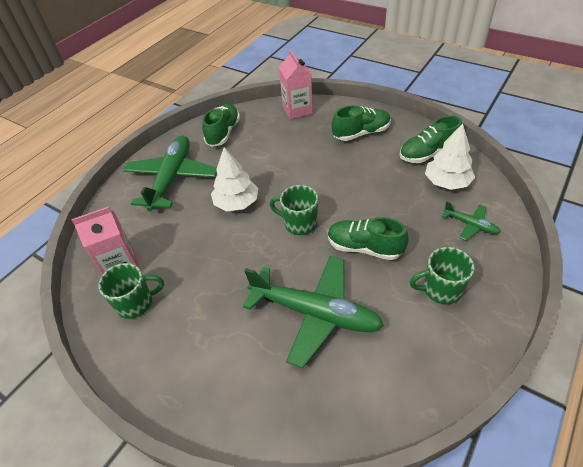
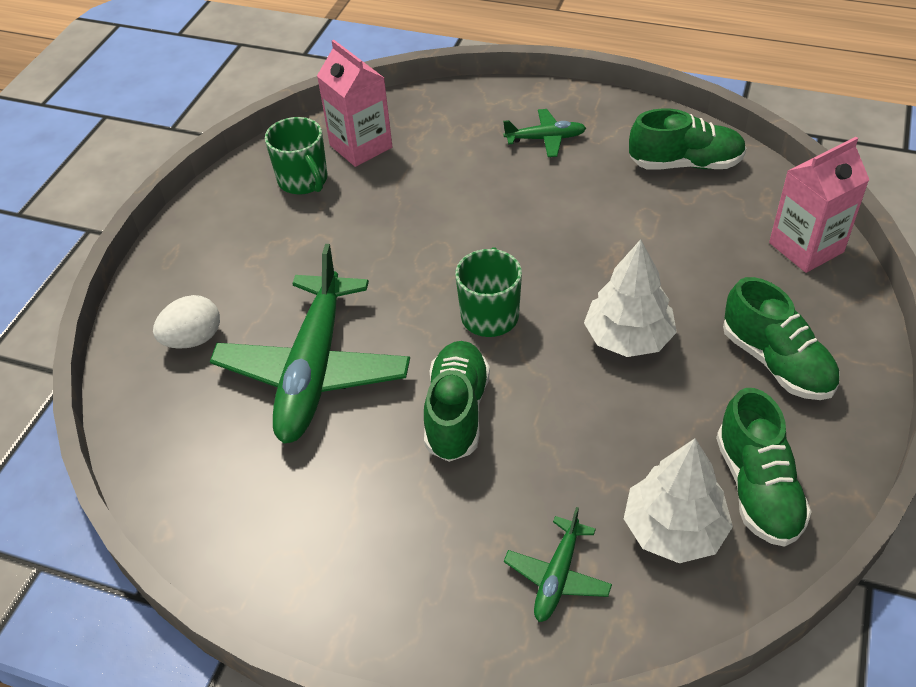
camera: 75 degrees right, 0 degrees up
green plane [123,135,217,211] -> green plane [503,109,586,157], size x0.46
white tree [211,147,258,211] -> white tree moved to [584,239,677,357]
green shoe [400,116,462,163] -> green shoe turned 150 degrees counterclockwise [716,388,812,547]
green mug [410,247,474,304] -> none
none -> white egg [153,295,220,349]

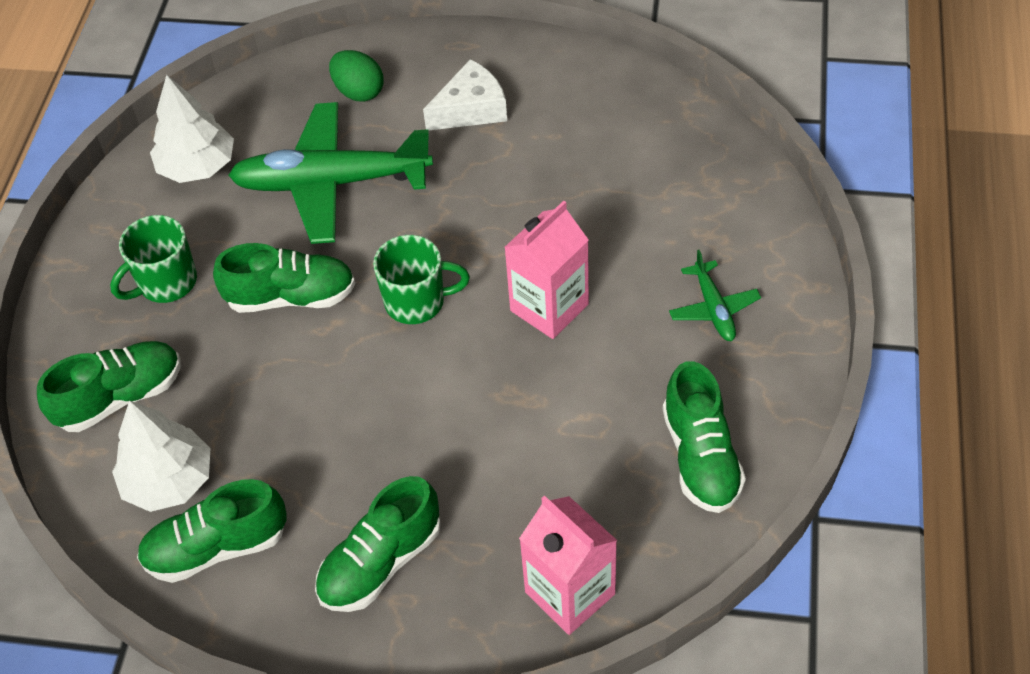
camera: 80 degrees right, 5 degrees up
white egg [153,295,220,349] -> green egg [329,50,384,102]
green mug [265,117,328,195] -> green mug moved to [110,215,197,303]
pink carton [317,40,392,167] -> pink carton moved to [504,201,589,339]
green plane [504,507,612,622] -> green shoe [37,341,181,432]
white tree [584,239,677,357] -> white tree moved to [150,75,234,183]
none -> white cheese [423,59,507,131]

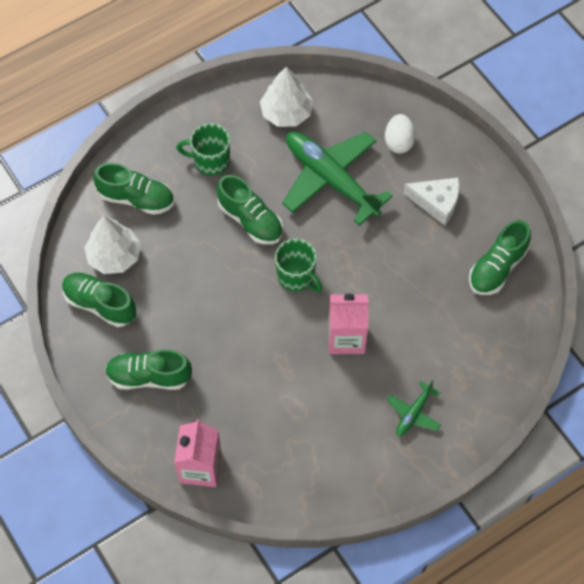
camera: 45 degrees right, 10 degrees up
green egg [329,50,384,102] -> white egg [385,114,415,153]
green shoe [663,361,746,513] -> green shoe moved to [469,220,531,295]

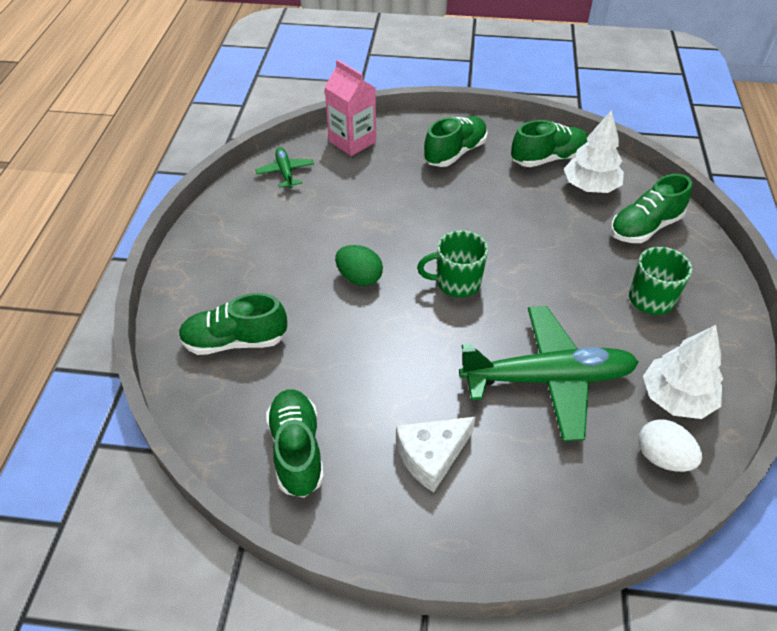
camera: 130 degrees right, 15 degrees down
green shoe [217,175,283,245] -> green shoe moved to [178,293,287,355]
pink carton [329,294,369,354] -> green egg [335,245,383,286]
white egg [385,114,415,153] -> white egg moved to [638,419,702,472]
green plane [387,380,441,436] -> green plane moved to [255,147,314,188]

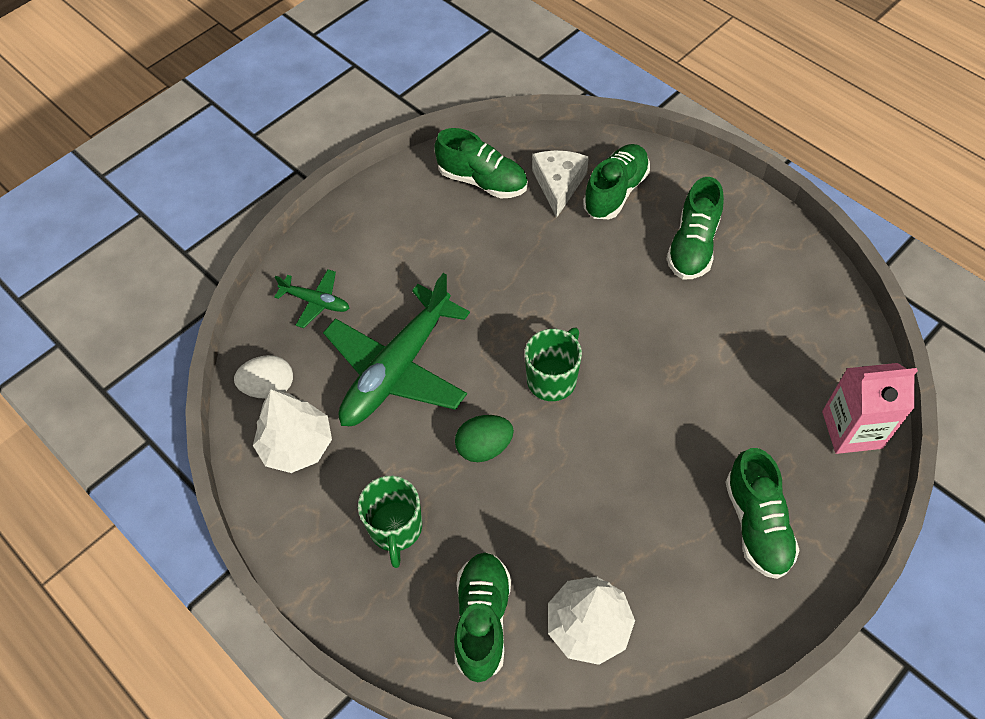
camera: 130 degrees right, 10 degrees up
green plane [255,147,314,188] -> green plane moved to [274,269,349,328]
green egg [335,245,383,286] -> green egg moved to [455,415,514,462]
white cheese [396,417,475,492] -> white cheese moved to [532,150,589,218]
green shoe [511,120,588,167] -> green shoe moved to [667,177,724,279]

